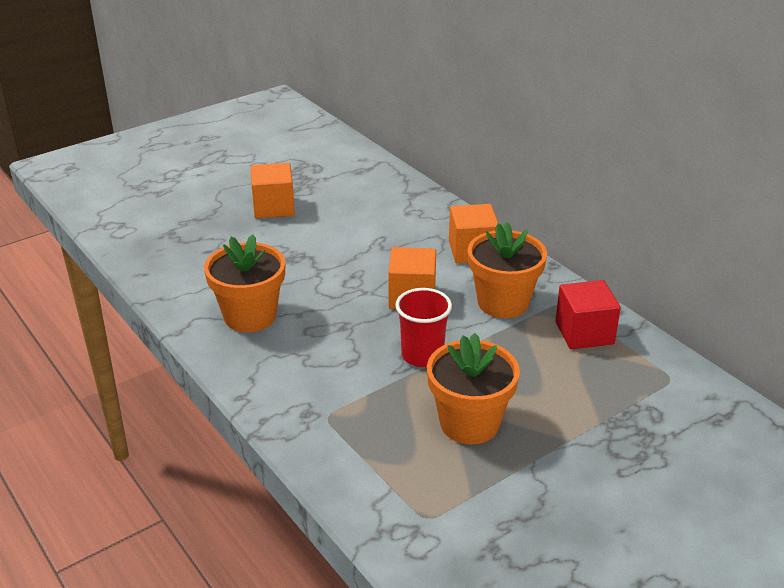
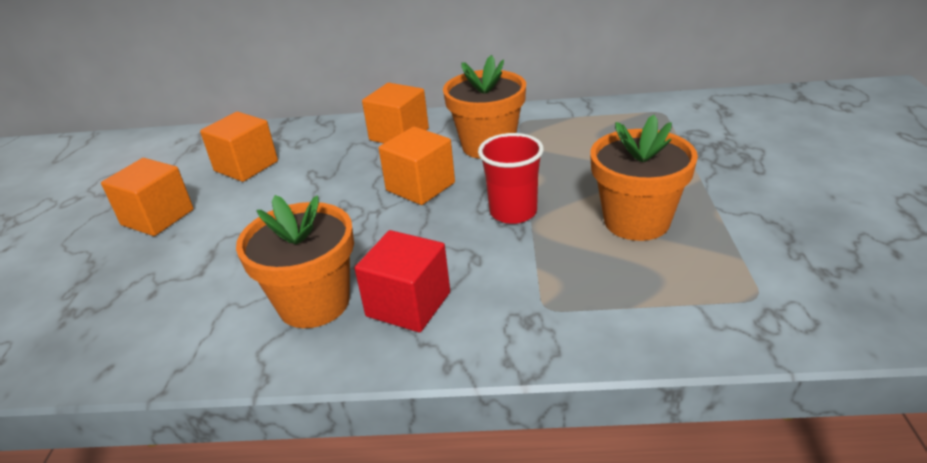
camera: 50 degrees left, 0 degrees up
red cube [555,280,621,349] -> red cube moved to [355,230,450,332]
none -> orange cube [200,112,278,182]

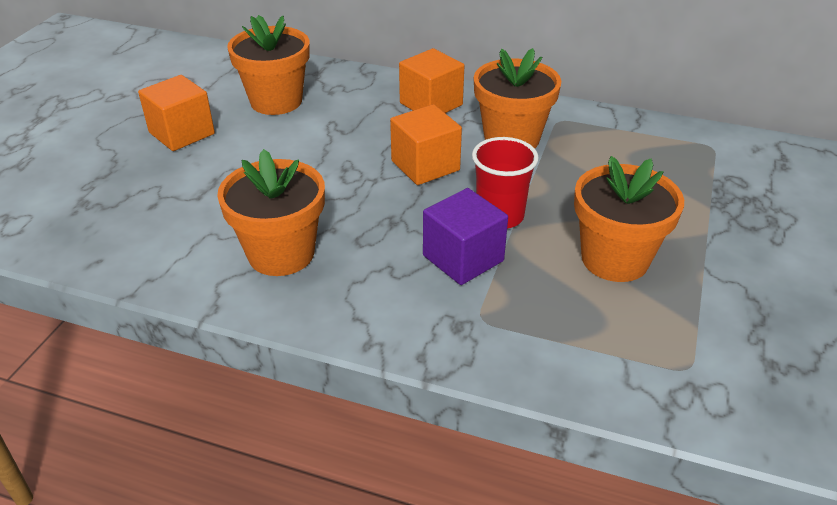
camera: 15 degrees right, 5 degrees up
orange cube [200,112,278,182] -> orange flower pot [227,15,310,115]
red cube [355,230,450,332] -> none
none -> purple cube [423,188,508,285]

